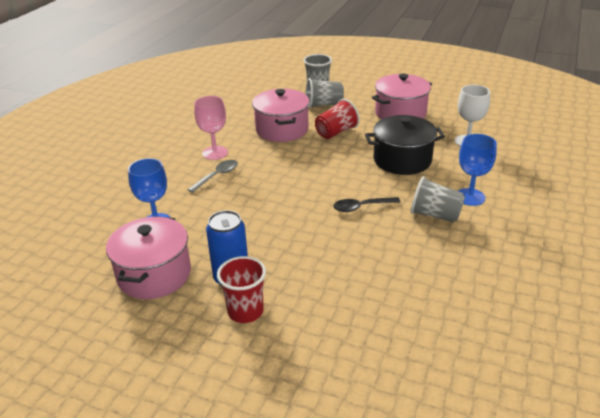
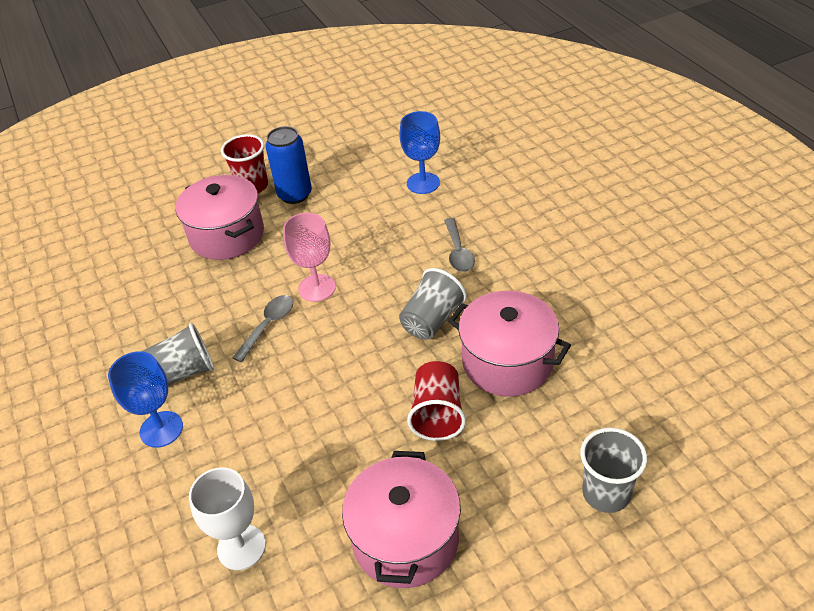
camera: 135 degrees right, 10 degrees up
pink pot [106,216,191,299] -> pink pot moved to [176,175,264,260]
pink goblet [194,96,228,160] -> pink goblet moved to [283,213,336,302]
grey cup [306,78,344,108] -> grey cup moved to [399,268,467,340]
black spoon [333,197,401,212] -> grey spoon [233,295,293,362]
black pot [365,115,445,175] -> none

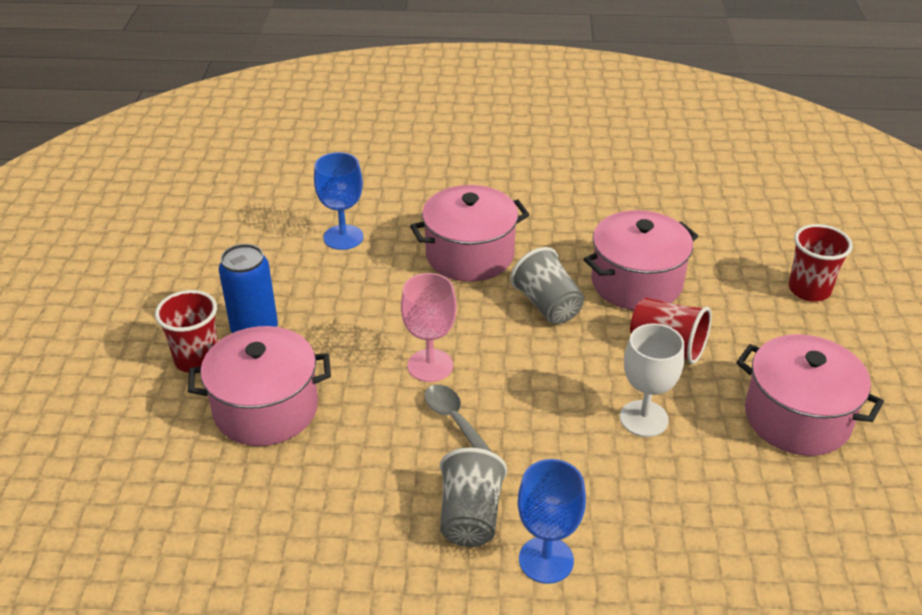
camera: 65 degrees left, 5 degrees down
white goblet [189,468,266,570] -> white goblet moved to [620,323,685,437]
grey spoon [444,218,475,272] -> pink pot [410,185,529,282]
grey cup [580,428,647,513] -> red cup [789,224,853,302]

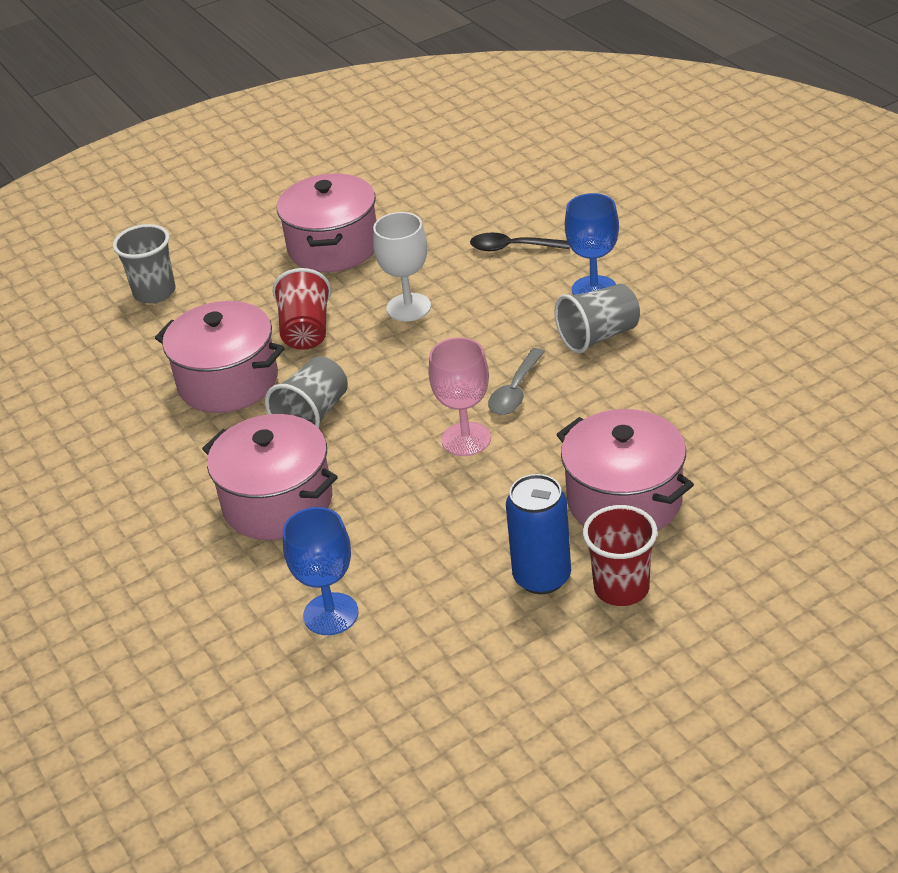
camera: 120 degrees left, 0 degrees up
red cup [789,224,853,302] -> grey cup [113,224,176,304]
none -> black spoon [470,232,570,251]

